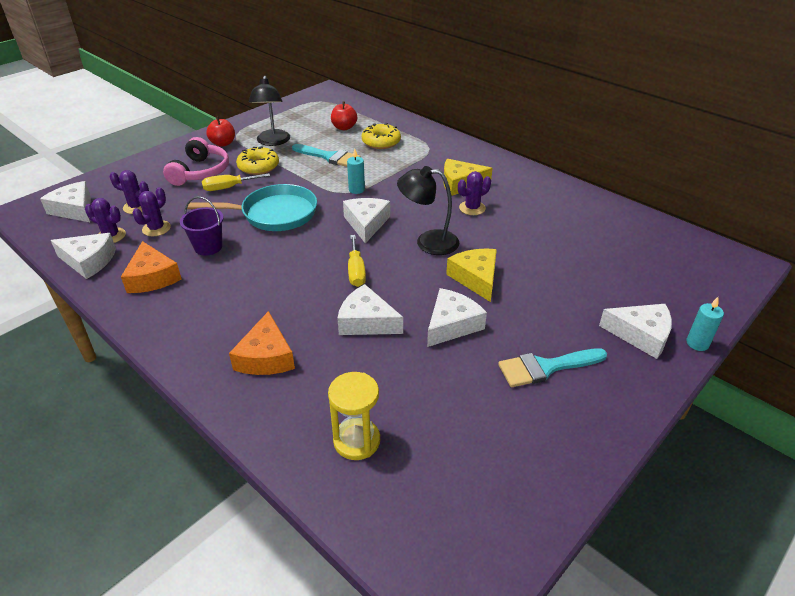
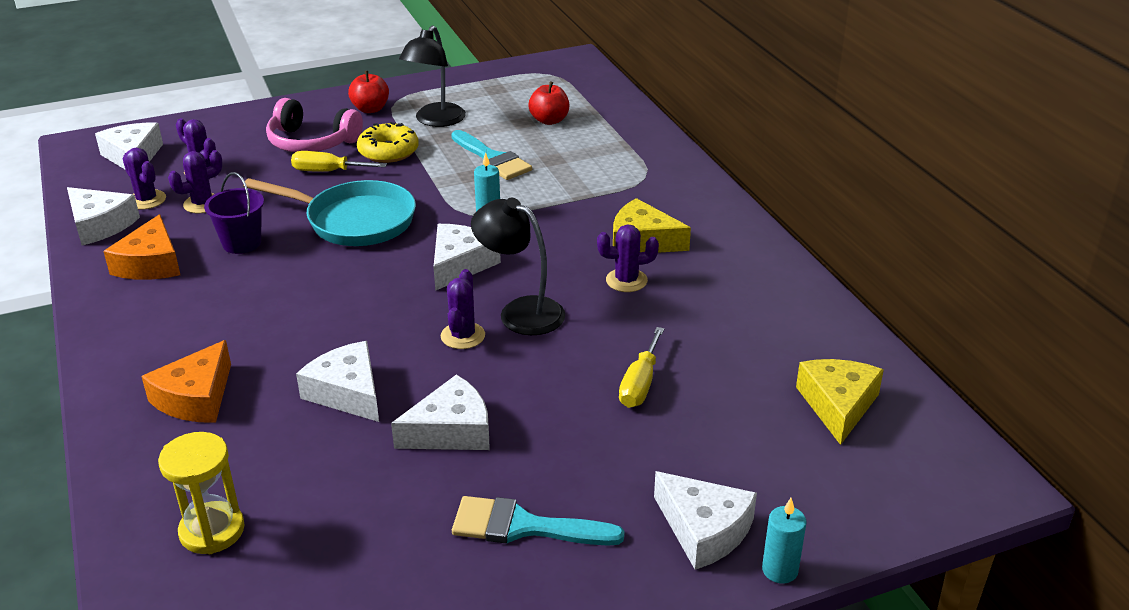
camera: 25 degrees right, 5 degrees down
pink headphones [163,137,229,186] -> pink headphones turned 75 degrees clockwise [266,98,363,152]
yellow screwdriver [348,235,366,287] -> yellow screwdriver moved to [619,327,664,408]
yellow donut [362,123,401,149] -> none
yellow cheese [446,249,497,302] -> yellow cheese moved to [796,359,884,445]
none -> purple cactus [441,269,485,349]

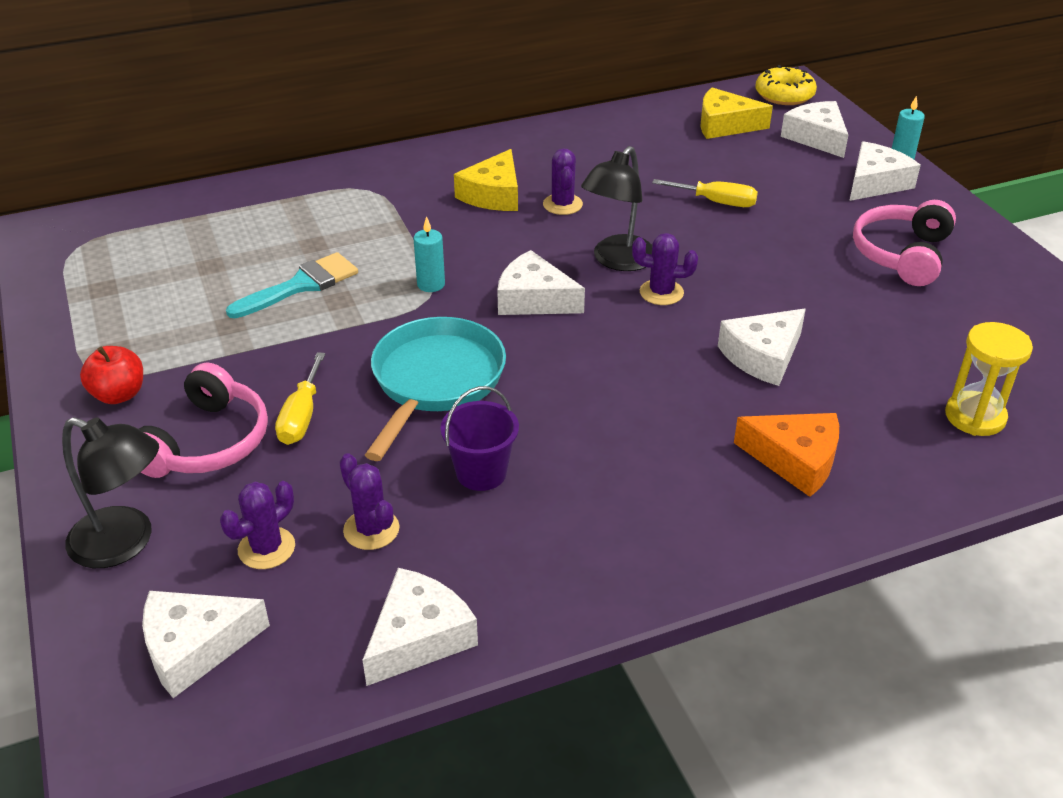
camera: 90 degrees left, 5 degrees up
orange cheese [103,214,180,280] -> none
purple cactus [122,148,166,210] -> none
yellow donut [357,122,419,163] -> yellow donut moved to [756,65,817,105]
white cheese [391,374,489,450] -> white cheese moved to [781,101,848,158]
black lamp [399,26,466,127] -> black lamp moved to [62,417,159,568]
turquoise brush [452,496,625,546] -> pink headphones [853,200,956,286]
red apple [528,81,569,125] -> none

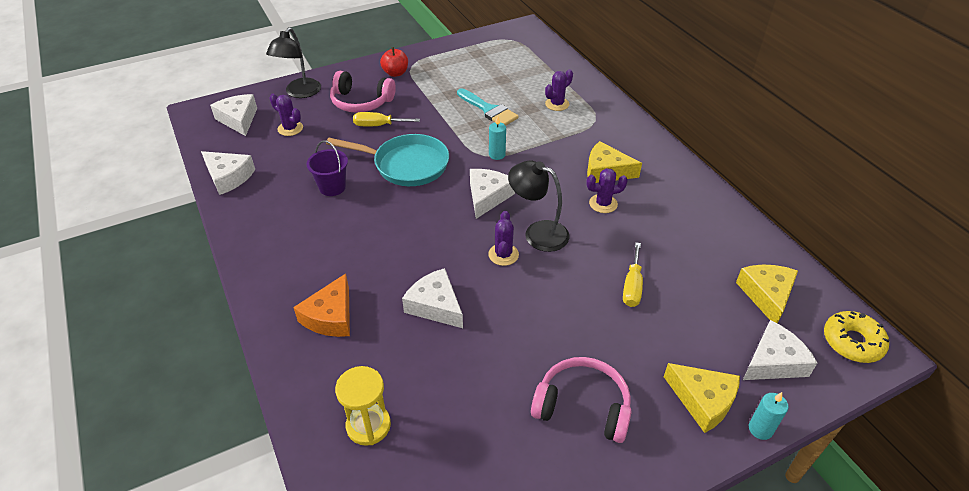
camera: 85 degrees right, 5 degrees up
purple cactus [339,453,399,550] -> purple cactus moved to [545,69,573,111]
white cheese [849,141,921,201] -> yellow cheese [664,363,740,433]

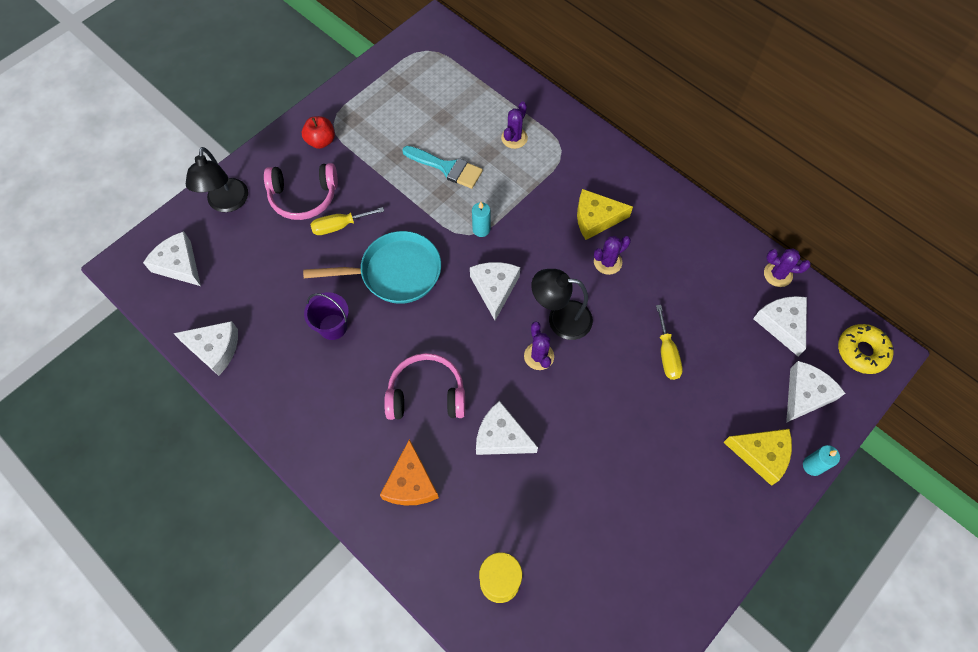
camera: 20 degrees left, 20 degrees up
purple cactus [269,94,303,136] -> purple cactus moved to [764,248,811,287]
pink headphones [531,357,632,443] -> pink headphones moved to [384,353,465,420]
yellow cheese [736,264,798,324] -> white cheese [753,296,807,357]

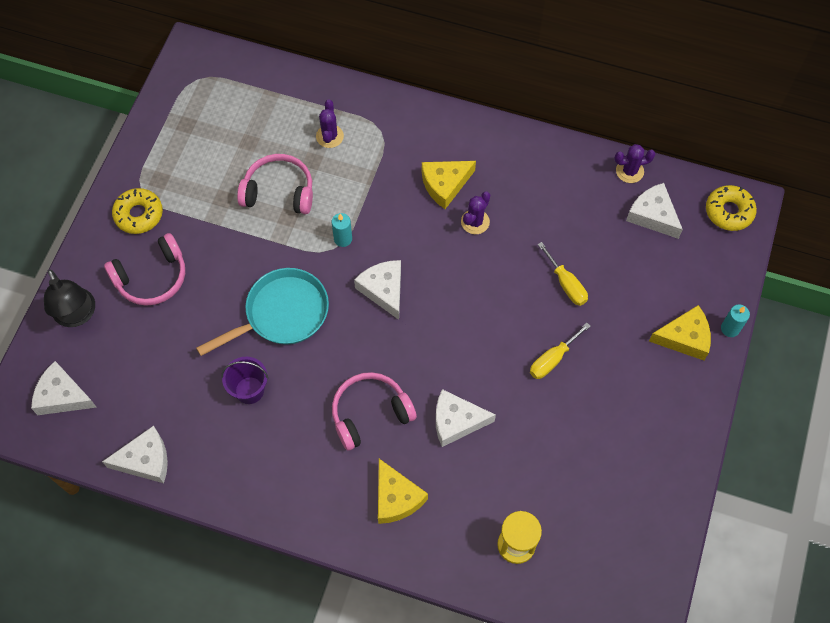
camera: 25 degrees left, 0 degrees up
red apple [302,116,335,149] -> yellow donut [112,188,163,234]
yellow screwdriver [310,207,384,235] -> yellow screwdriver moved to [530,323,590,379]
orange cheese [380,439,439,505] -> yellow cheese [378,459,428,524]
turquoise brush [402,146,483,189] -> pink headphones [237,154,313,214]
purple cactus [524,321,554,370] -> none
black lamp [531,269,593,340] -> none
white cheese [786,361,845,423] -> none

